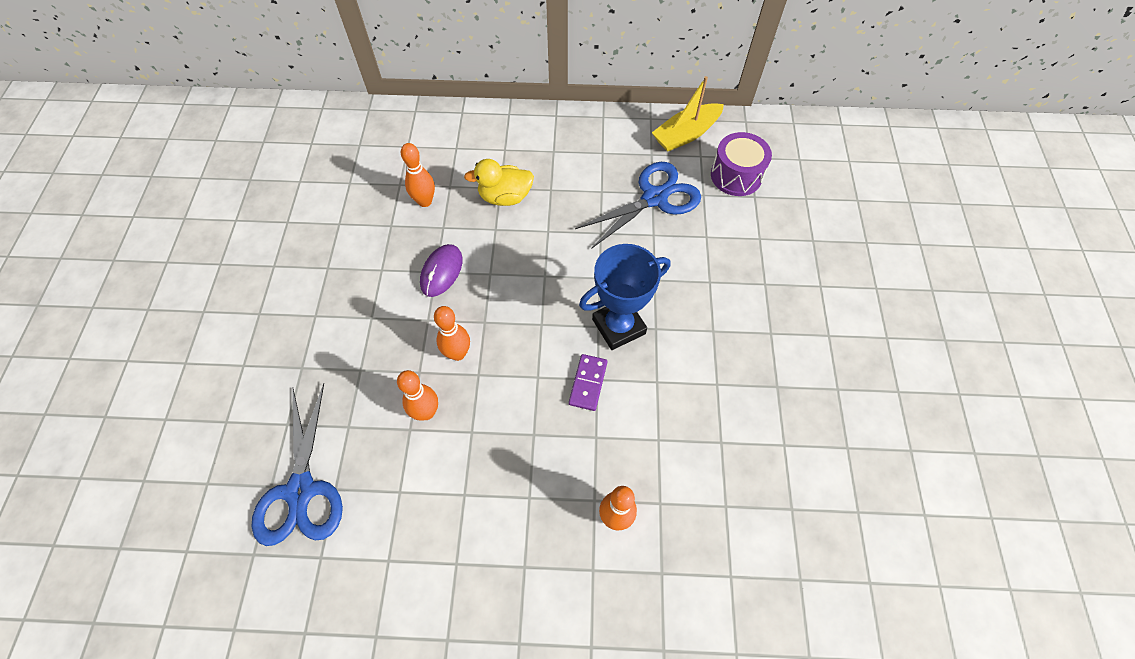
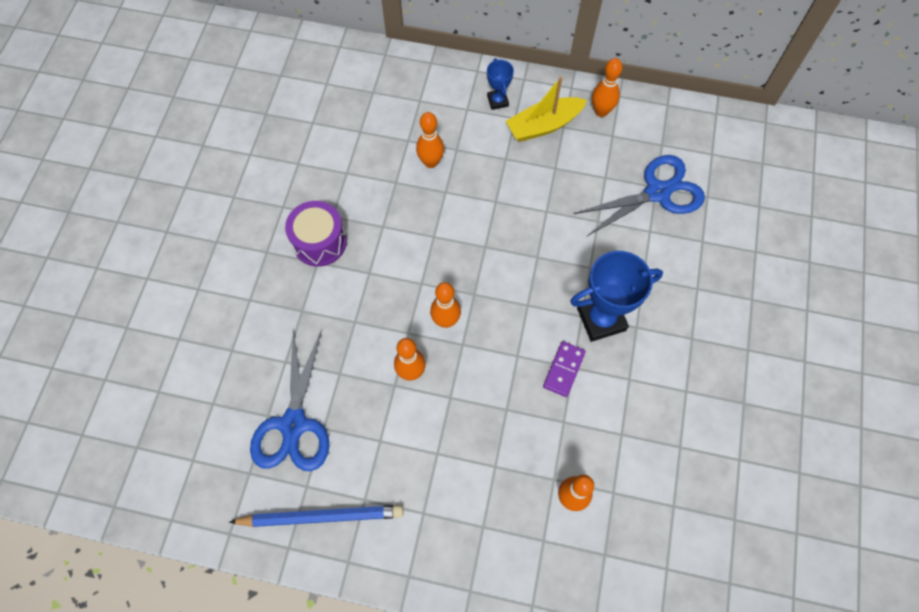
camera: 10 degrees right, 5 degrees up
purple mouse [420,244,463,297] -> none
yellow duck [464,159,534,206] -> none
yellow boat [652,76,724,152] -> yellow boat moved to [506,77,587,142]
purple drum [711,132,772,196] -> purple drum moved to [285,201,347,267]
none -> blue pencil [229,505,404,527]
none -> blue trophy [487,58,514,110]
none -> orange bowling pin [592,58,623,117]

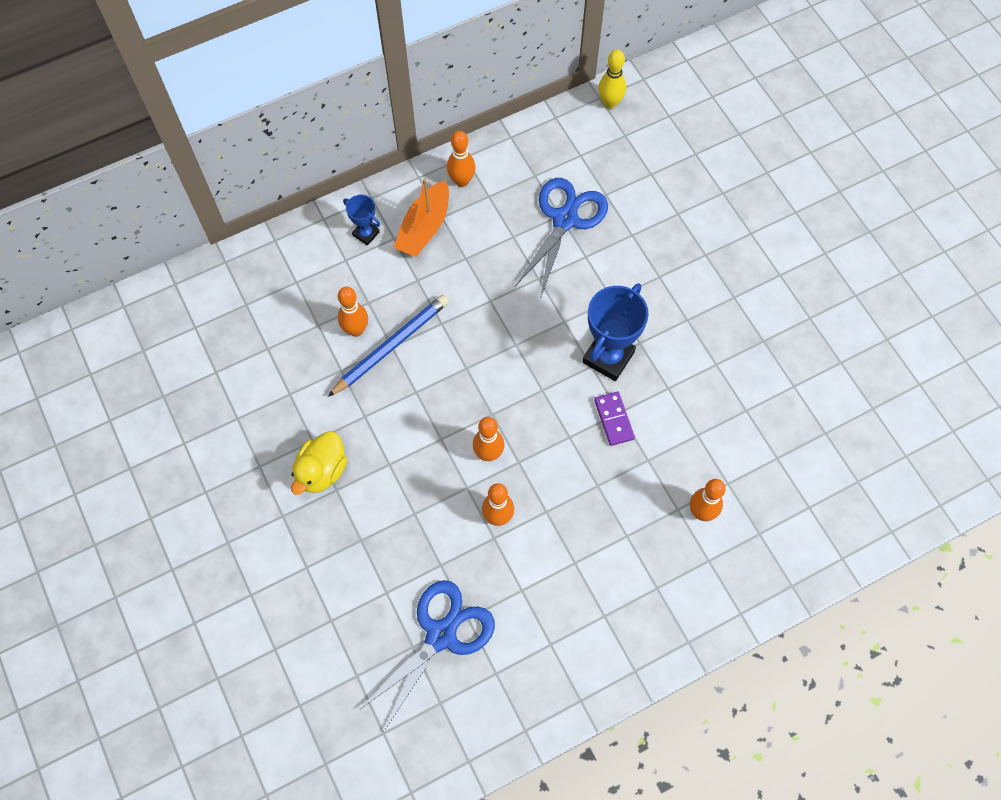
camera: 40 degrees left, 0 degrees up
blue pencil [229,505,404,527] -> blue pencil moved to [328,295,449,397]
blue scissors [250,329,330,471] -> blue scissors turned 105 degrees counterclockwise [358,580,495,731]
purple drum [285,201,347,267] -> yellow duck [291,431,347,495]
yellow boat [506,77,587,142] -> orange boat [393,178,449,257]
none -> yellow bowling pin [598,50,626,109]

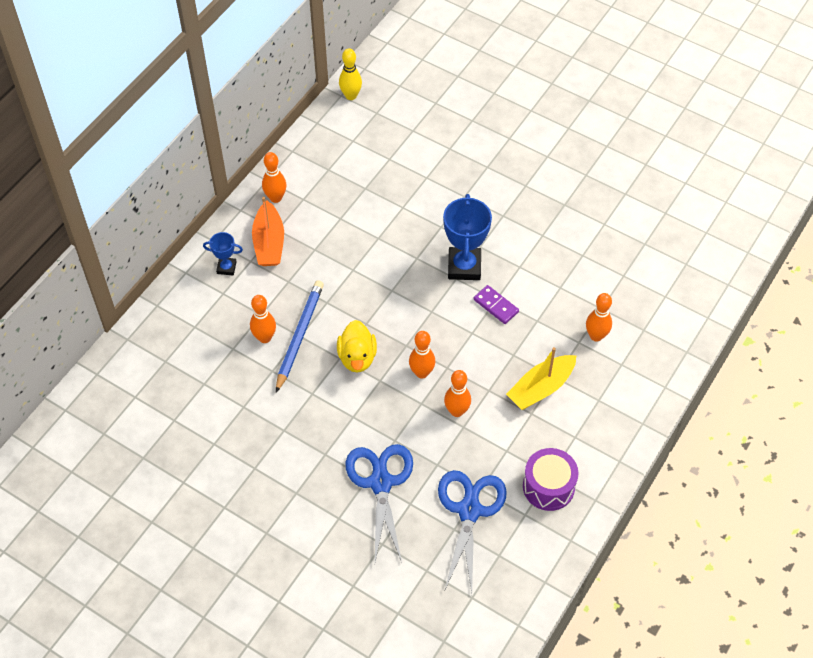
camera: 30 degrees left, 10 degrees down
yellow duck [291,431,347,495] -> yellow duck moved to [337,320,377,372]
blue scissors [515,178,608,296] -> blue scissors moved to [346,444,413,562]
none -> yellow boat [506,347,576,410]
none -> purple drum [523,448,579,511]

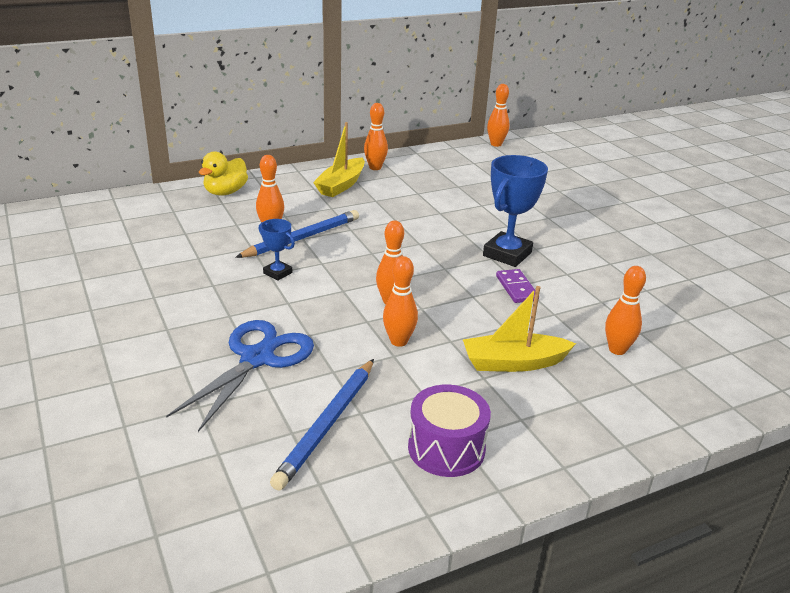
camera: 30 degrees right, 25 degrees down
blue trophy [203,232,243,275] -> blue trophy moved to [259,219,295,281]
orange boat [252,197,284,266] -> yellow boat [313,122,365,197]
yellow duck [337,320,377,372] -> yellow duck moved to [199,151,248,196]
yellow bowling pin [339,48,362,100] -> orange bowling pin [487,84,509,147]
blue scissors [438,470,507,593] -> blue pencil [270,359,374,491]

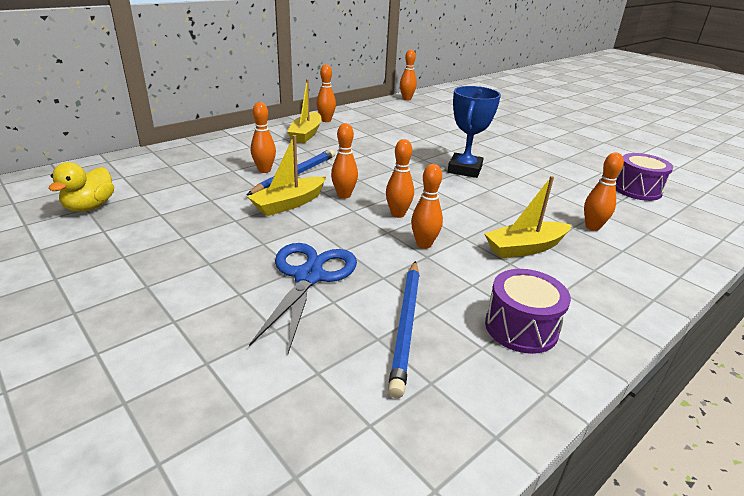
camera: 15 degrees left, 0 degrees up
yellow duck [199,151,248,196] -> yellow duck moved to [49,162,114,212]
blue trophy [259,219,295,281] -> yellow boat [247,135,326,216]
purple domino [496,269,539,303] -> none
none -> orange bowling pin [331,123,358,199]
none -> purple drum [615,153,673,201]

